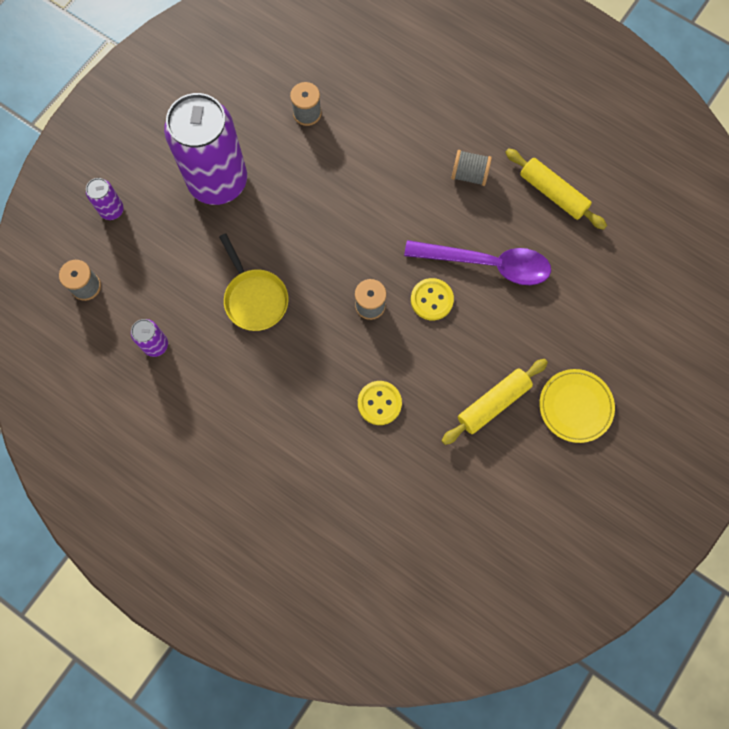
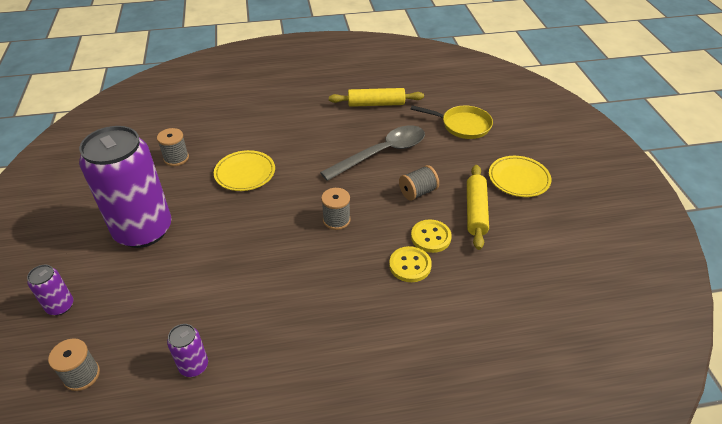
camera: 45 degrees left, 30 degrees down
yellow pan [219,233,288,331] -> yellow pan moved to [411,105,493,139]
purple spoon [404,240,551,285] -> grey spoon [320,126,425,181]
yellow button [411,278,454,320] -> yellow button moved to [411,220,452,253]
grey spool [451,150,492,186] -> grey spool moved to [399,165,439,201]
none -> yellow plate [214,150,275,191]

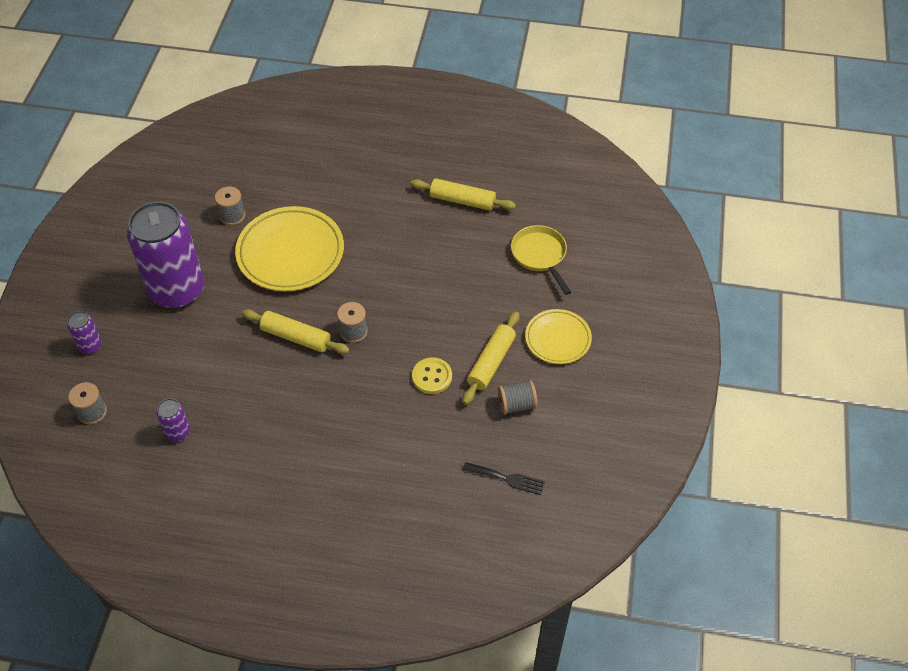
camera: 20 degrees right, 10 degrees up
yellow plate [214,150,275,191] -> yellow plate [235,206,344,291], size x1.72
grey spoon [320,126,425,181] -> none
yellow button [389,246,432,282] -> none
grey spool [399,165,439,201] -> grey spool moved to [498,380,538,415]
yellow pan [411,105,493,139] -> yellow pan turned 150 degrees counterclockwise [511,225,571,295]
none -> yellow rolling pin [242,309,350,354]
none -> black fork [463,462,545,495]

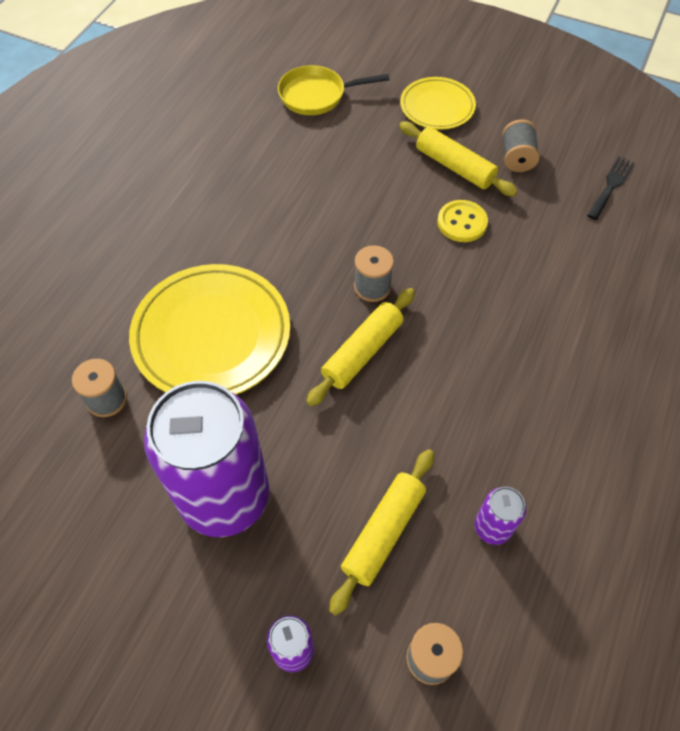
camera: 75 degrees left, 5 degrees up
yellow rolling pin [410,178,516,211] -> yellow rolling pin moved to [329,449,434,615]

